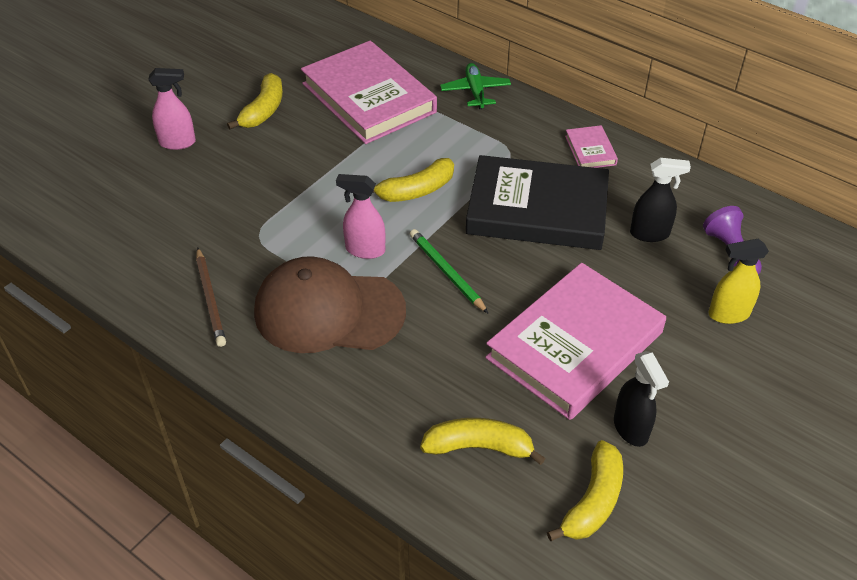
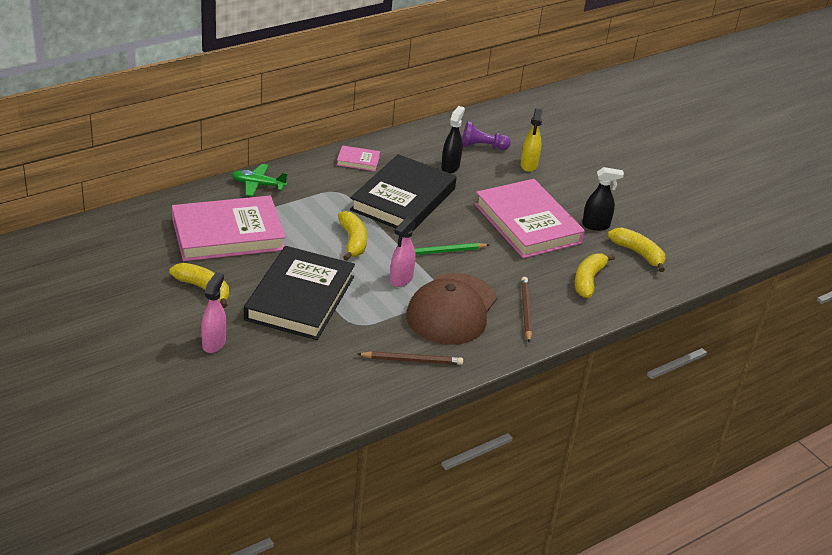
camera: 75 degrees left, 10 degrees down
none -> black book [244,246,355,340]
none -> brown pencil [521,277,532,343]

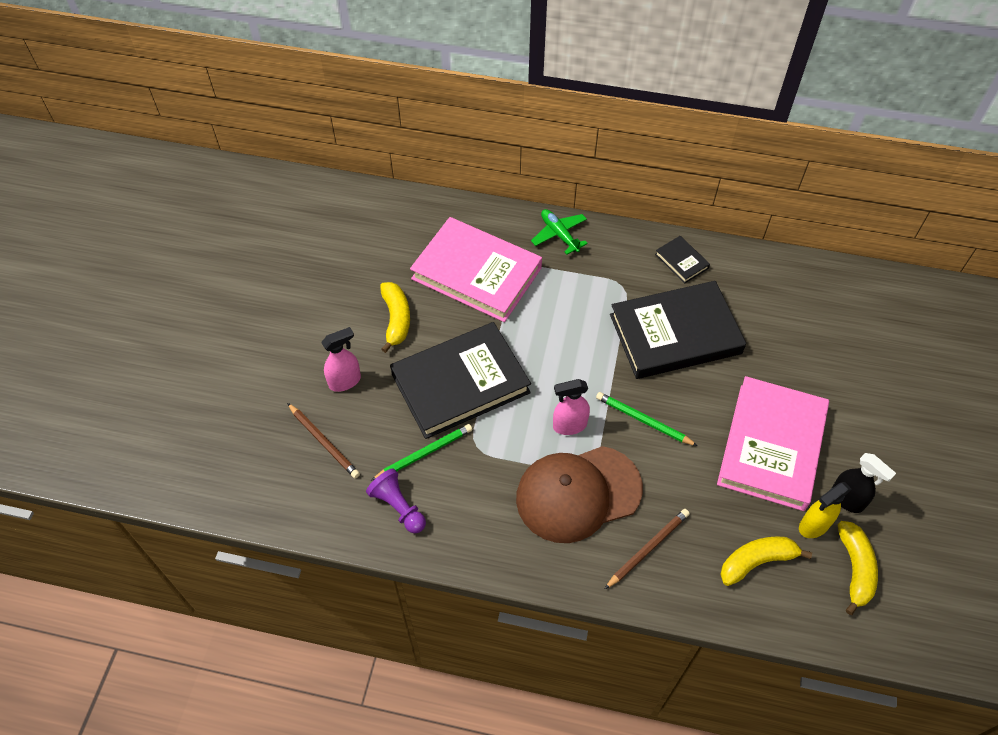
camera: 50 degrees right, 20 degrees up
pink book [337,145,380,171] -> black book [655,236,710,284]
yellow banana [338,211,367,261] -> none
brown pencil [358,351,463,365] -> brown pencil moved to [287,403,360,479]
black spray bottle [441,106,465,173] -> none
purple pawn [462,121,511,150] -> purple pawn moved to [366,468,426,533]
yellow spray bottle [521,108,542,172] -> yellow spray bottle moved to [799,482,851,538]
none -> green pencil [371,424,472,481]

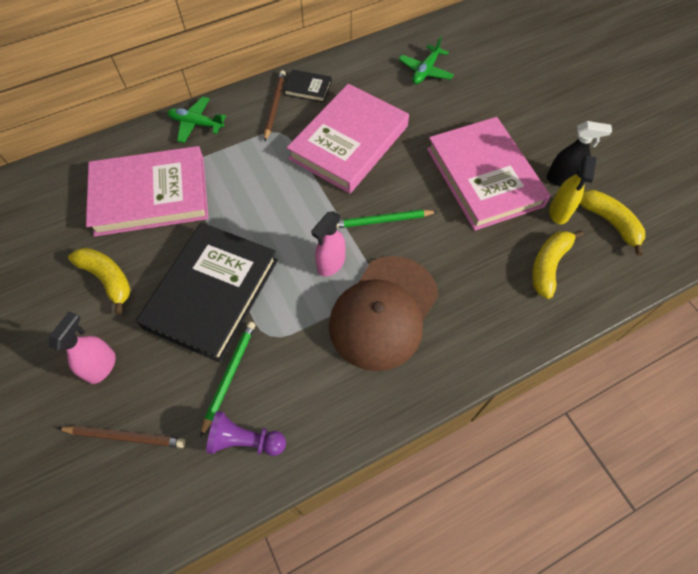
camera: 40 degrees left, 5 degrees up
brown pencil [605,509,690,589] -> brown pencil moved to [264,70,286,141]
black book [610,281,746,379] -> pink book [287,84,409,194]
none -> green plane [399,36,454,84]

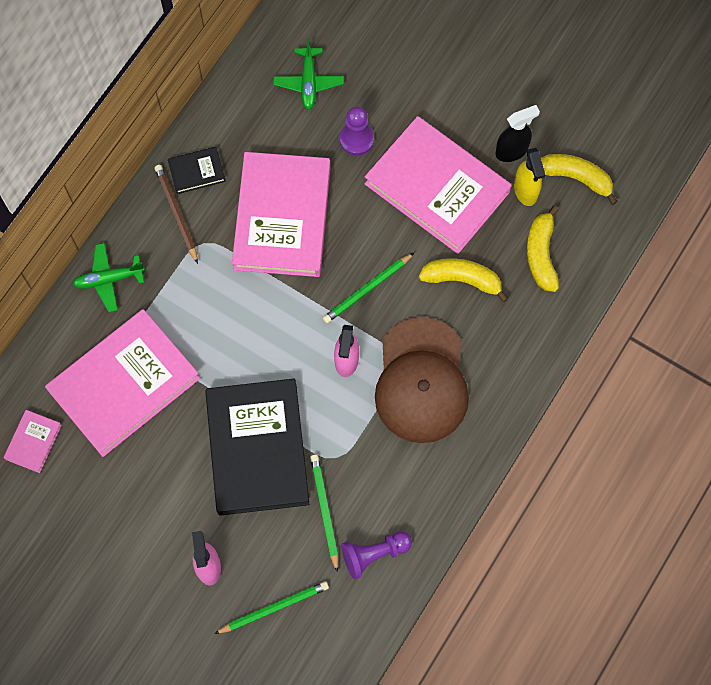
camera: 30 degrees left, 10 degrees up
brown pencil [57,426,186,448] -> green pencil [214,581,329,634]
yellow banana [68,248,131,315] -> yellow banana moved to [419,259,508,302]
none -> pink book [4,410,62,473]
none -> purple pawn [340,106,374,155]

